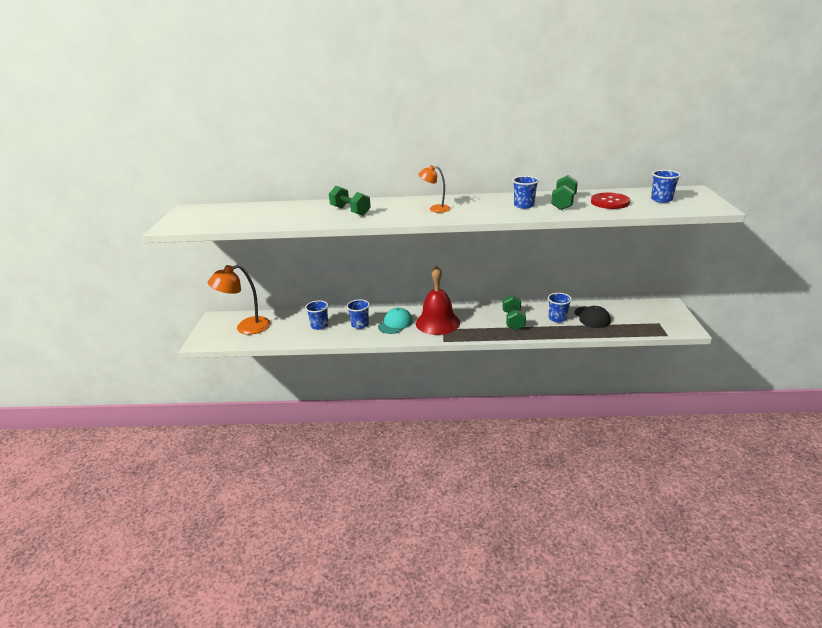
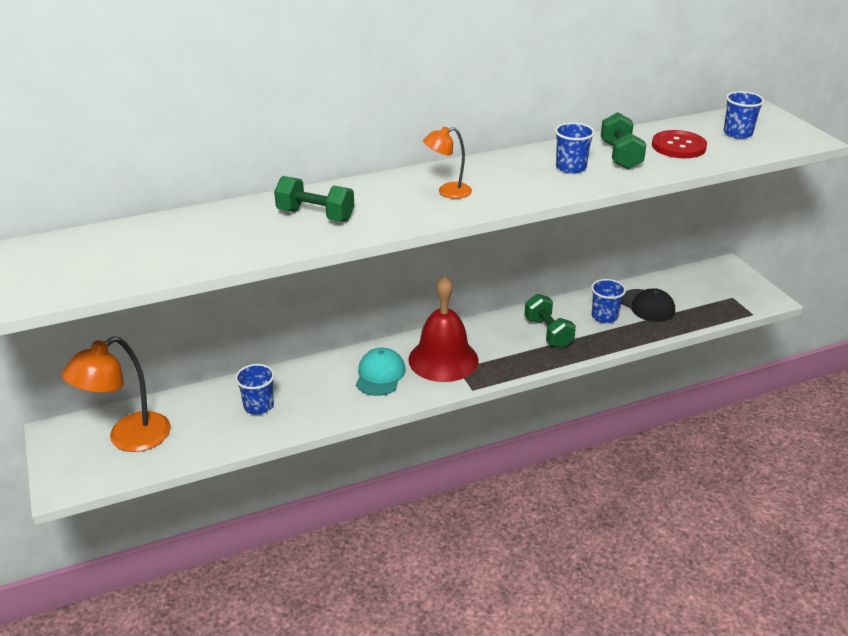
camera: 25 degrees left, 5 degrees up
blue cup [347,299,370,329] -> none

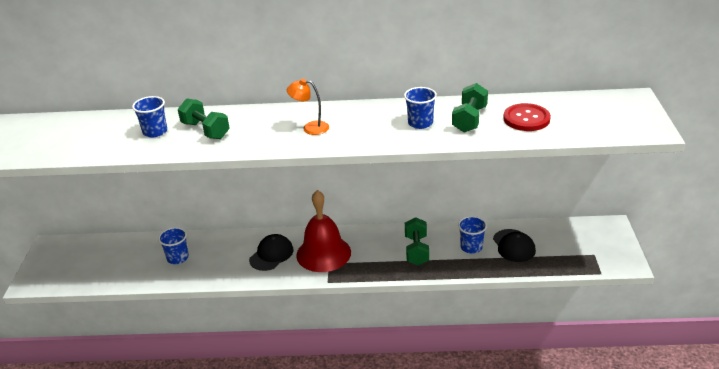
camera: 25 degrees right, 0 degrees up
orange lamp [62,336,171,452] -> none
turquoise cap [356,348,406,396] -> black cap [249,234,293,271]
blue cup [724,91,765,139] -> blue cup moved to [132,96,167,137]

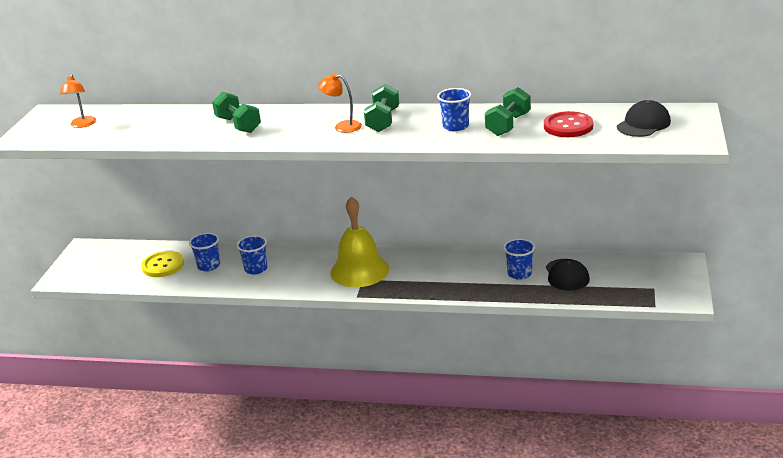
camera: 10 degrees right, 5 degrees down
blue cup [132,96,167,137] -> blue cup moved to [237,235,268,275]
black cap [249,234,293,271] -> black cap moved to [617,100,671,137]
red bell [296,190,351,272] -> yellow bell [330,196,389,287]
green dumbbell [405,217,429,265] -> green dumbbell moved to [364,84,399,132]
none -> orange lamp [60,74,96,128]
none -> yellow button [141,251,184,277]

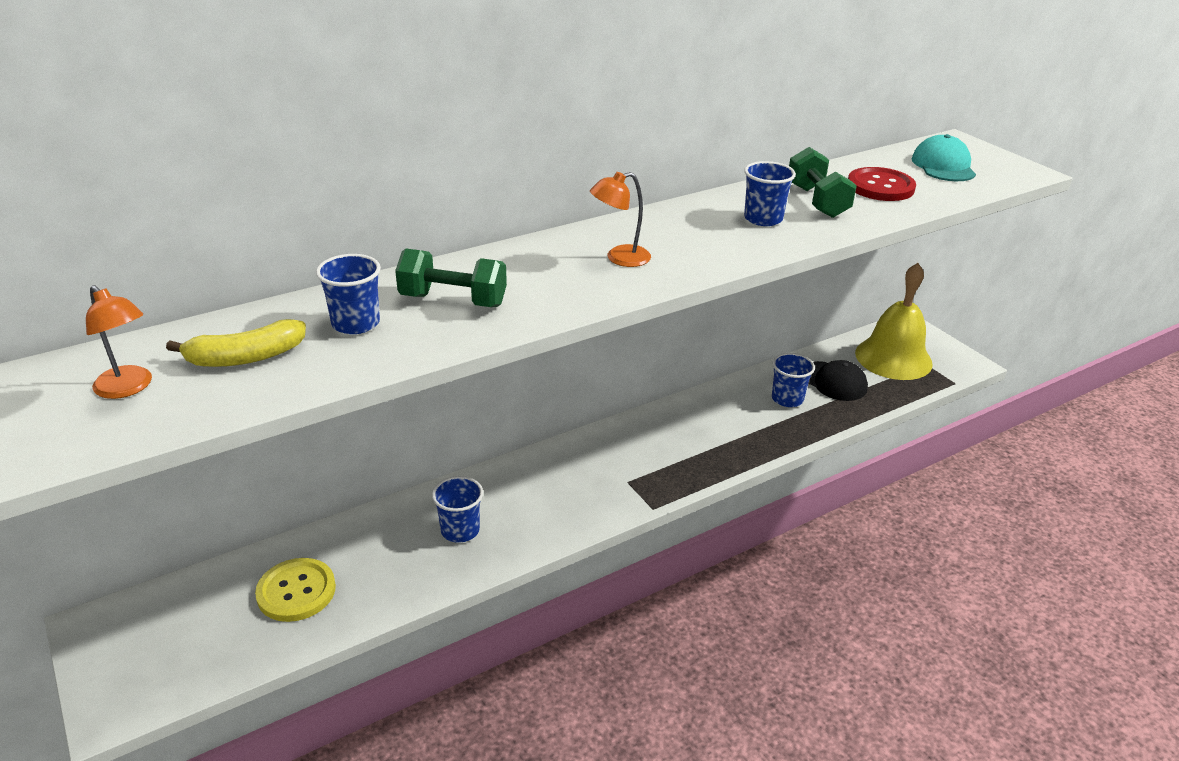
camera: 45 degrees left, 5 degrees up
blue cup [189,233,220,271] -> blue cup moved to [316,254,381,334]
yellow bell [330,196,389,287] -> yellow bell moved to [855,263,933,380]
green dumbbell [364,84,399,132] -> none
black cap [617,100,671,137] -> turquoise cap [912,134,976,181]
none -> yellow banana [166,319,306,367]

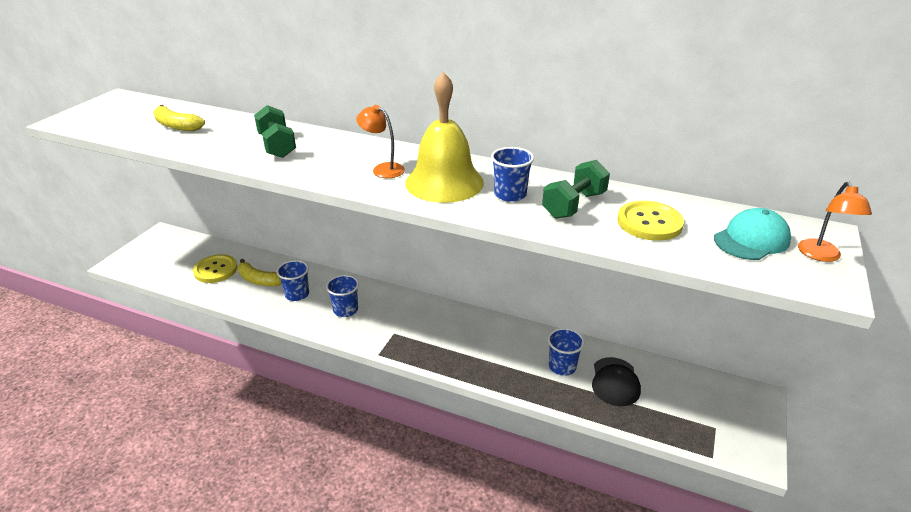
camera: 55 degrees right, 0 degrees up
orange lamp [86,285,152,399] -> orange lamp moved to [798,182,872,262]
blue cup [316,254,381,334] -> blue cup moved to [326,275,359,317]
red button [848,167,916,201] -> yellow button [617,201,684,241]
yellow bell [855,263,933,380] -> yellow bell moved to [405,72,484,203]
none -> yellow banana [238,259,282,286]

